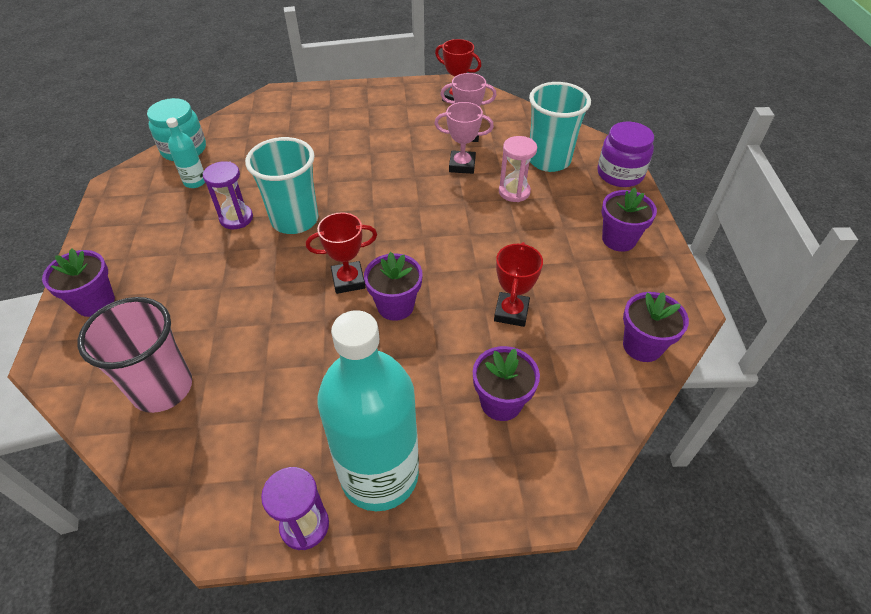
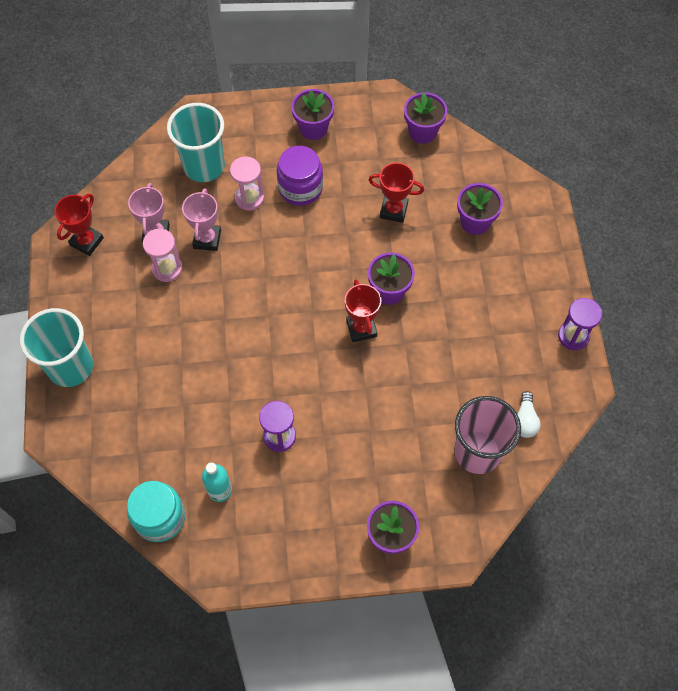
camera: 90 degrees left, 15 degrees up
turquoise cup [245,137,318,234] -> turquoise cup moved to [20,308,93,387]
turquoise bottle [317,310,419,511] -> none
purple jar [597,122,654,187] -> purple jar moved to [276,146,323,206]
none -> pink hourglass [143,229,182,282]
none -> white light bulb [517,391,541,438]

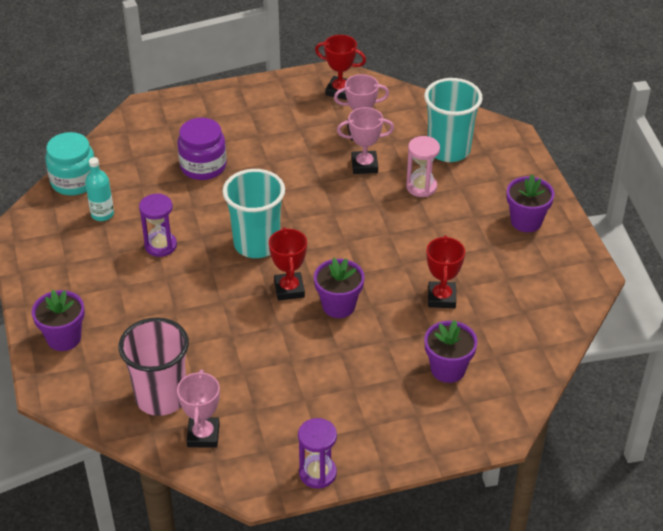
camera: 80 degrees right, 20 degrees down
turquoise cup [20,308,93,387] -> turquoise cup moved to [222,169,285,258]
pink hourglass [143,229,182,282] -> none
purple jar [276,146,323,206] -> purple jar moved to [178,118,227,180]
red trophy [345,279,381,342] -> red trophy turned 75 degrees counterclockwise [269,227,307,301]
purple flower pot [404,92,447,144] -> none
white light bulb [517,391,541,438] -> pink trophy [177,370,220,448]

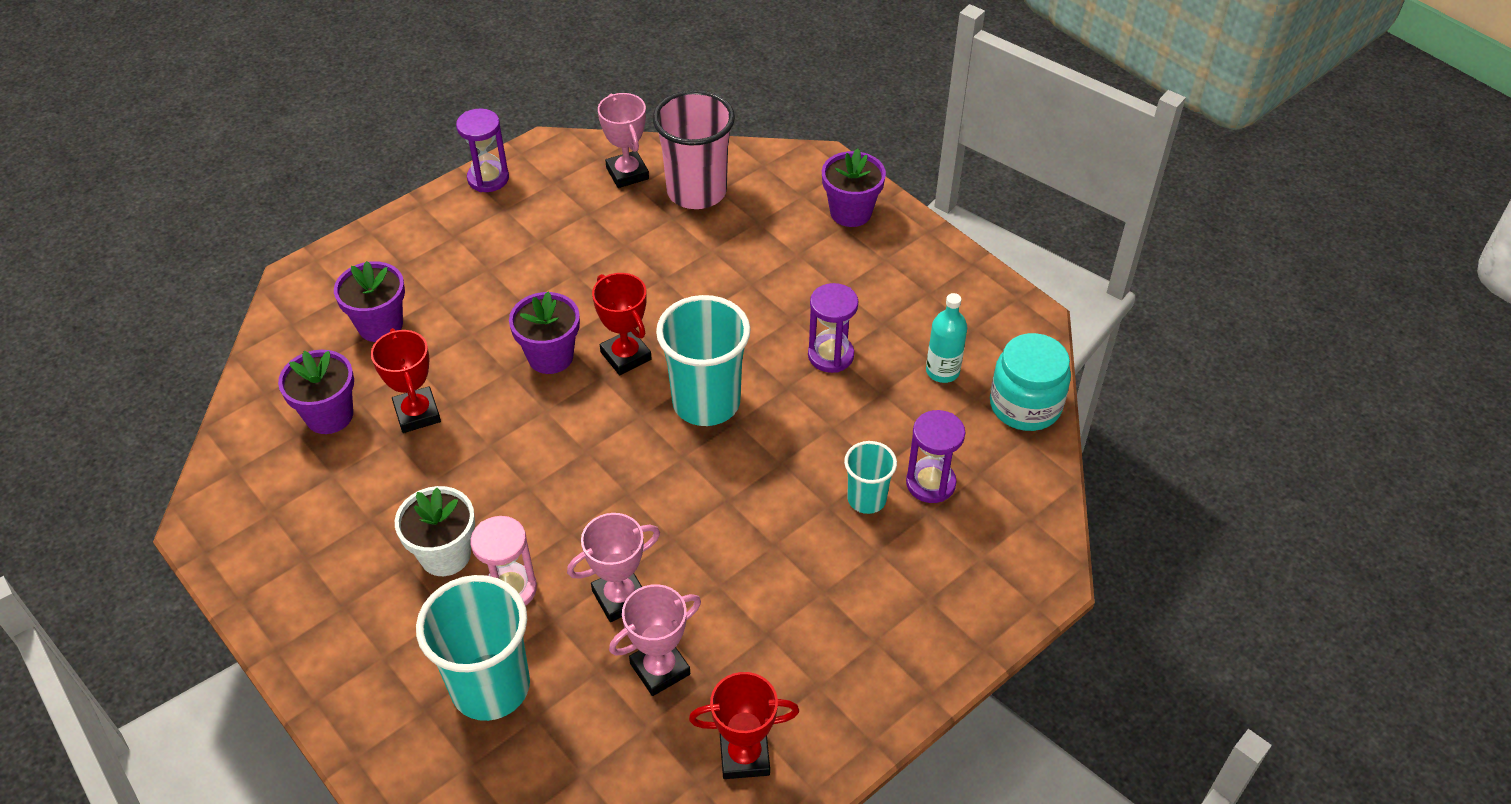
camera: 155 degrees right, 5 degrees up
purple jar [178,118,227,180] -> turquoise cup [844,441,897,514]
purple flower pot [507,174,555,232] -> purple flower pot moved to [278,350,354,434]
none -> white flower pot [395,486,475,576]
none -> purple hourglass [906,410,965,503]

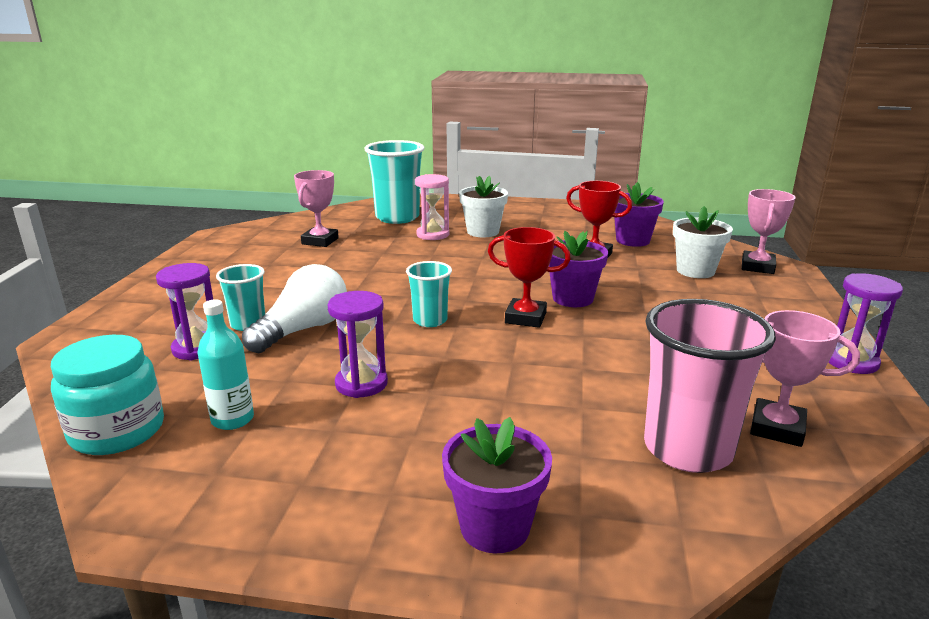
camera: 140 degrees right, 25 degrees down
purple flower pot [334,261,405,342] -> white flower pot [673,206,733,278]
pink trophy [567,513,660,622] -> pink trophy moved to [742,189,796,274]
turquoise cup [656,295,751,426] -> turquoise cup [406,261,452,327], size x0.54
red trophy [689,672,799,779] -> none
none -> white light bulb [242,264,347,353]

